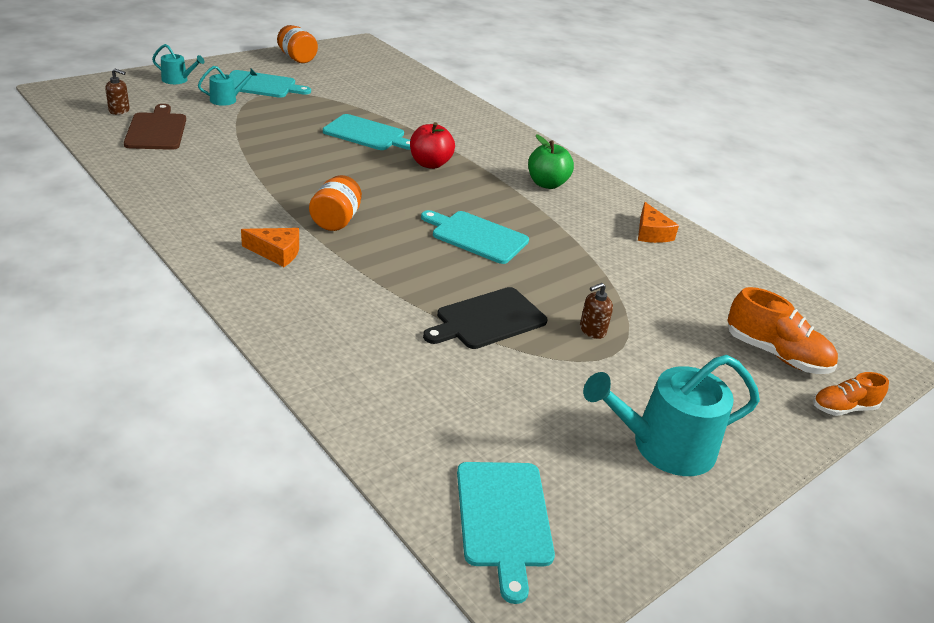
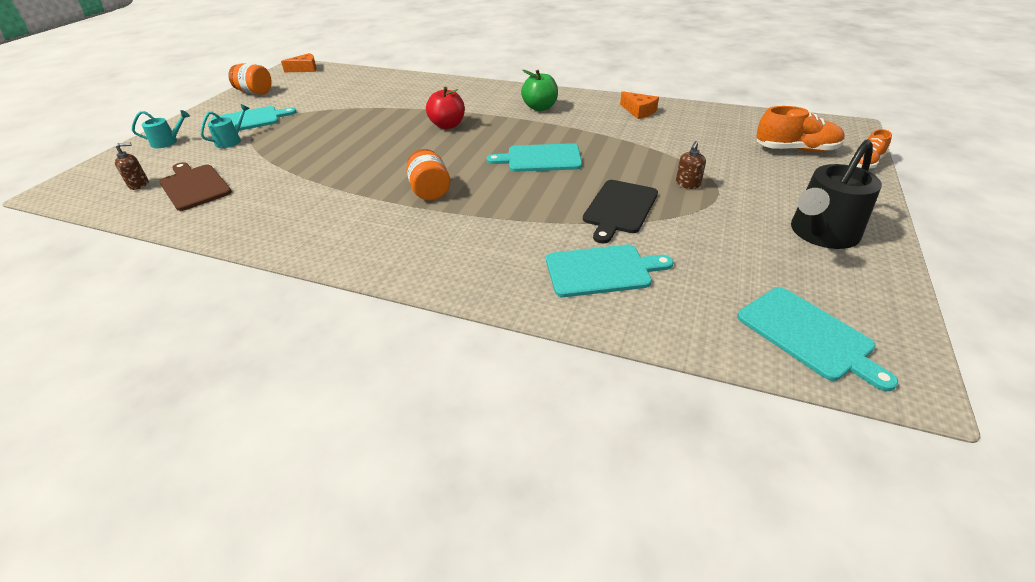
camera: 25 degrees left, 5 degrees up
orange cheese [241,228,299,267] -> orange cheese moved to [281,53,317,72]
turquoise cutting board [323,114,411,150] -> turquoise cutting board moved to [546,245,674,297]
turquoise watering can [583,355,760,476] -> black watering can [791,139,882,249]

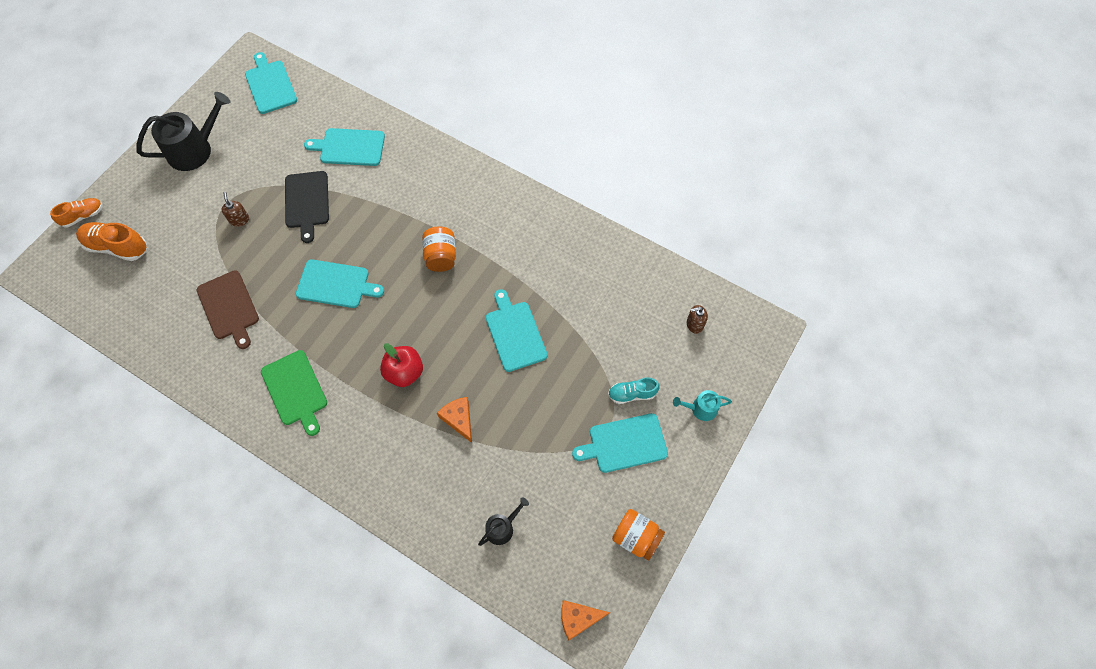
camera: 170 degrees left, 25 degrees up
brown cutting board [159,162,232,211] -> brown cutting board moved to [197,270,259,349]
turquoise watering can [201,104,249,148] -> turquoise shoe [608,378,660,404]
green apple [521,70,558,111] -> green cutting board [261,350,327,436]
black cutting board [583,180,658,243] -> black cutting board turned 135 degrees clockwise [285,171,329,243]
orange cheese [620,91,659,119] -> orange cheese moved to [437,397,472,443]
brown soap dispenser [676,141,706,189] -> brown soap dispenser turned 60 degrees counterclockwise [222,192,249,227]
none -> black watering can [478,498,529,546]
none -> turquoise cutting board [486,289,547,372]

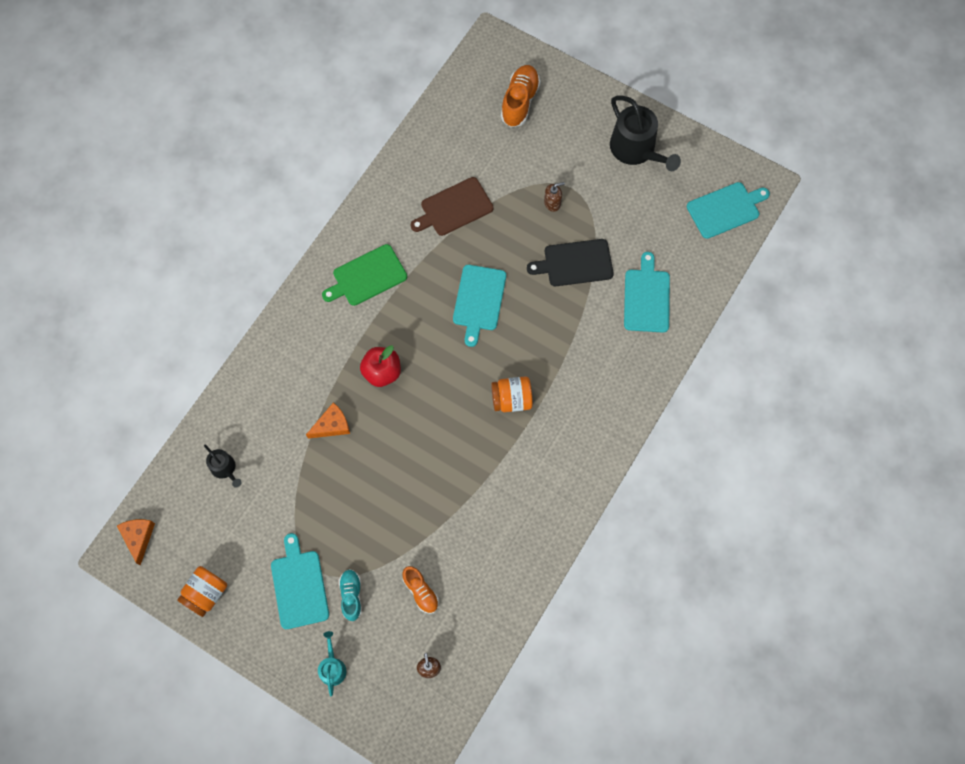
camera: 90 degrees right, 5 degrees up
orange shoe [50,198,103,228] -> orange shoe moved to [403,566,439,614]
turquoise cutting board [486,289,547,372] -> none

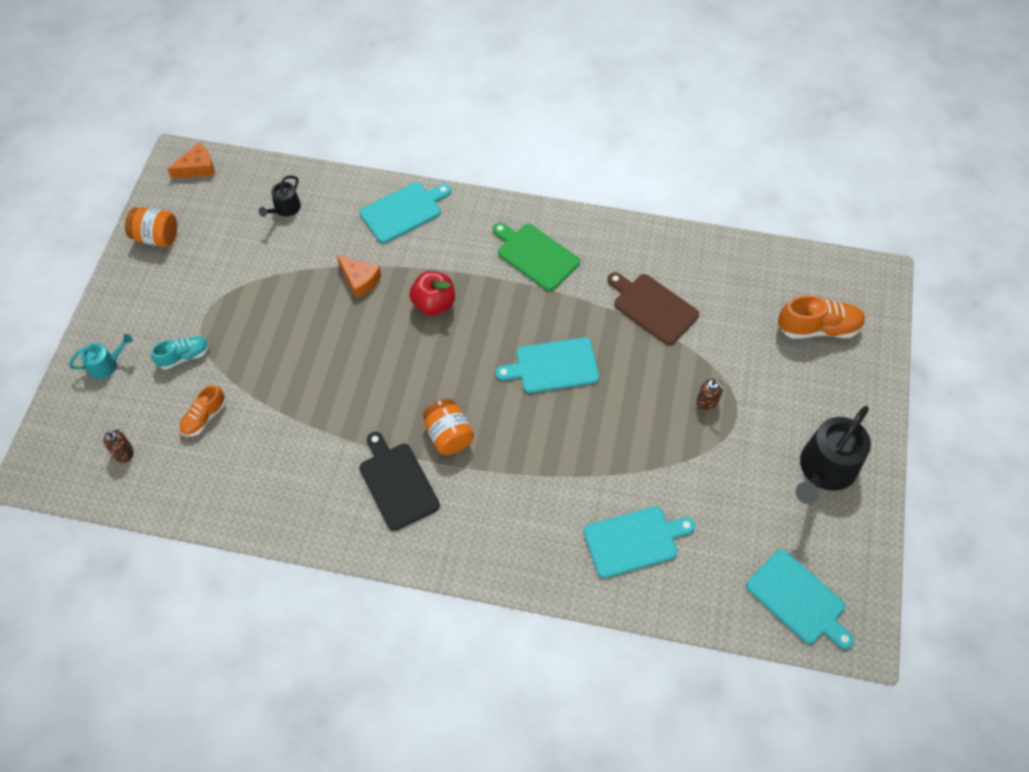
camera: 70 degrees right, 10 degrees down
turquoise cutting board [271,533,329,629] -> turquoise cutting board moved to [360,182,451,243]
black cutting board [527,239,614,286] -> black cutting board moved to [359,432,440,531]

